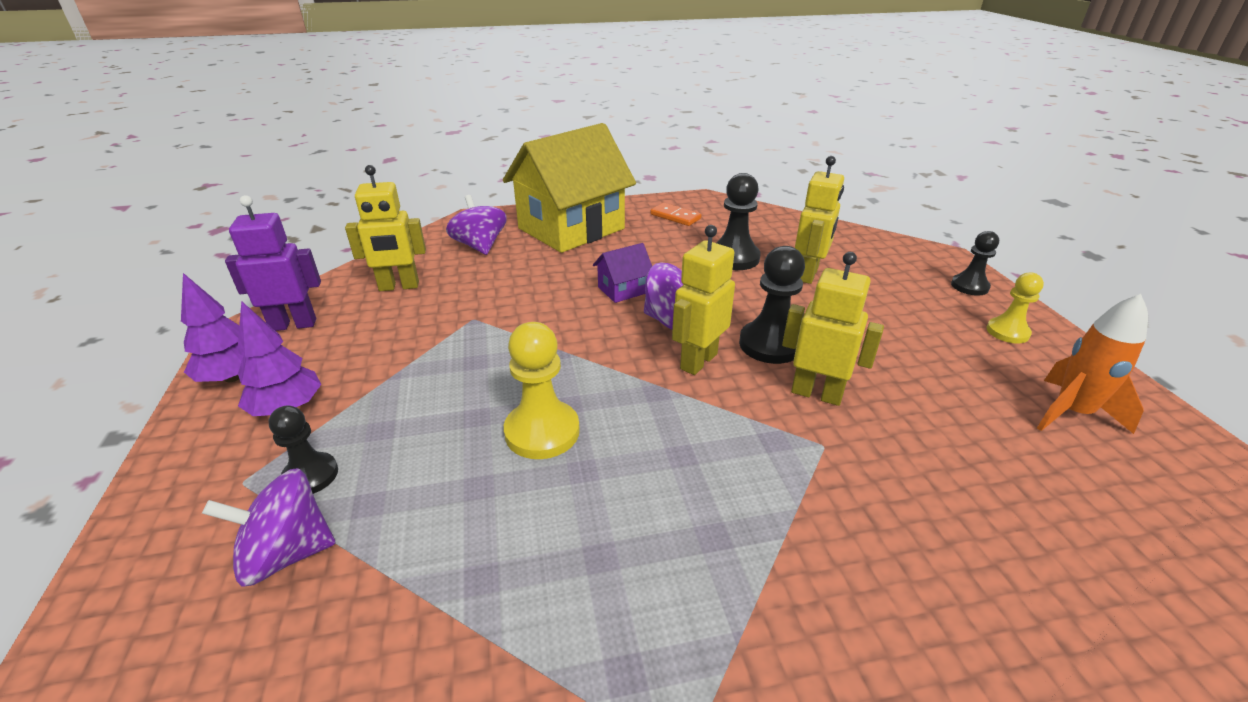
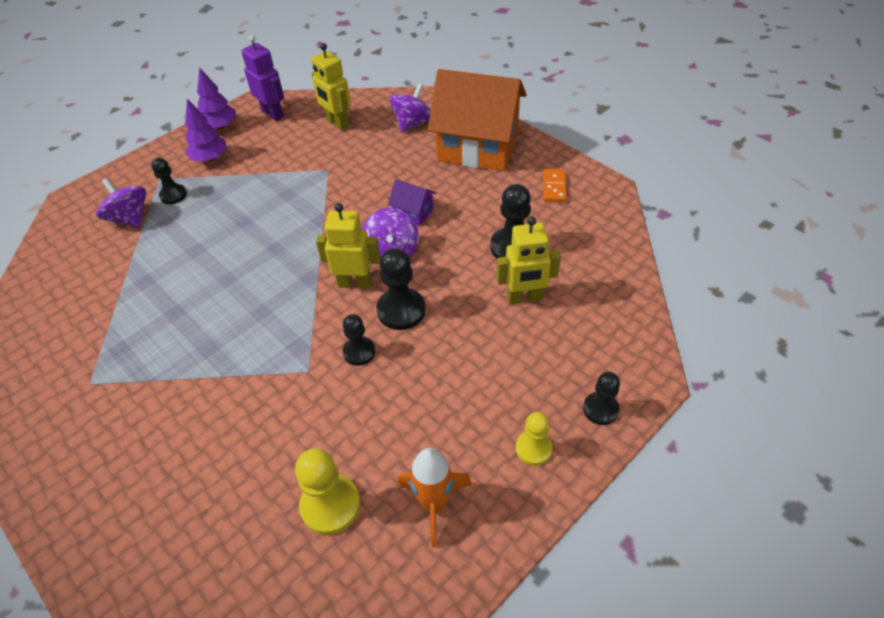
camera: 60 degrees right, 15 degrees up
yellow house [503,123,636,253] -> orange house [428,69,526,171]
yellow pawn [504,322,580,459] -> yellow pawn moved to [295,448,360,535]
yellow robot [782,252,884,406] -> black pawn [343,314,375,366]

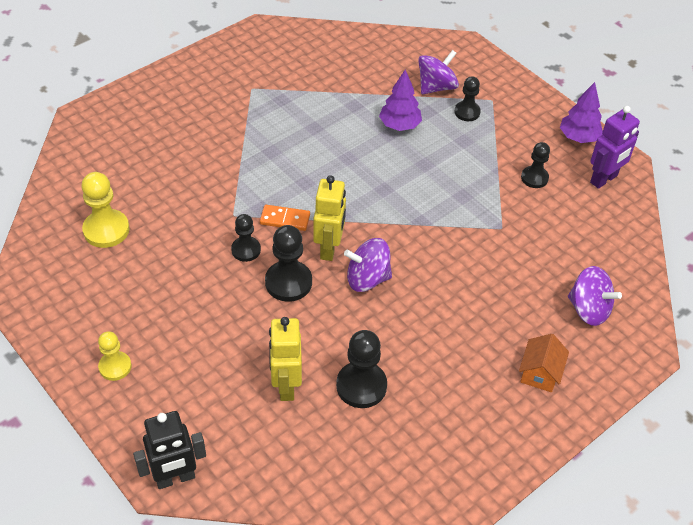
camera: 90 degrees right, 0 degrees up
purple tree [185,99,227,162] -> purple tree moved to [379,70,422,131]
yellow robot [312,43,351,130] -> none
purple house [388,179,436,226] -> none
orange rocket [397,448,472,547] -> none
orange house [428,69,526,171] -> orange house [519,334,569,392], size x0.41
orange domino [543,169,567,202] -> orange domino moved to [260,205,310,231]
black pawn [583,372,620,425] -> black pawn moved to [521,142,550,188]
none -> black robot [133,411,206,489]

